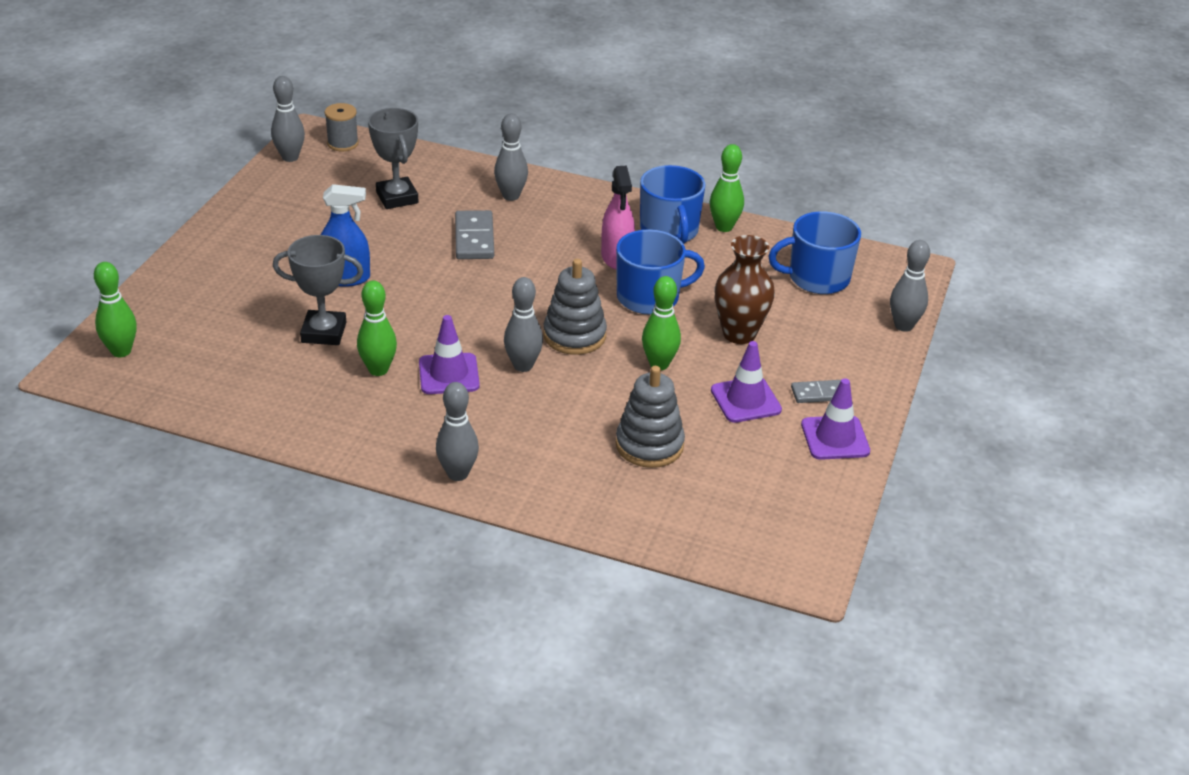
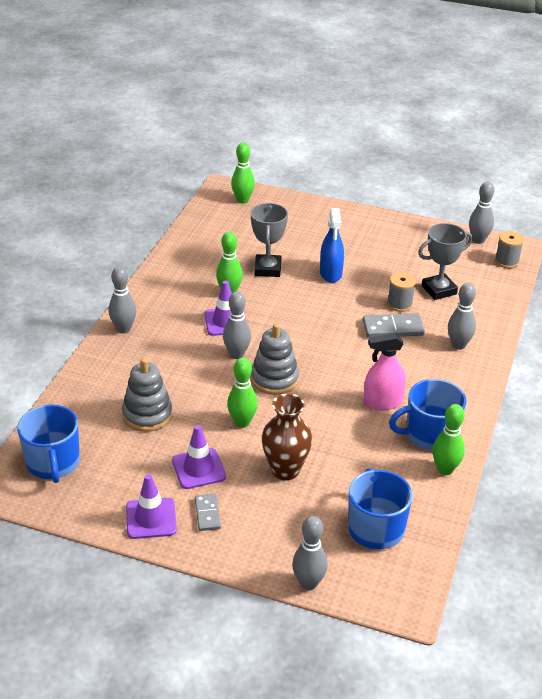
camera: 90 degrees right, 0 degrees up
blue mug [616,229,705,314] -> blue mug moved to [17,405,80,483]
none -> grey spool [387,272,416,312]

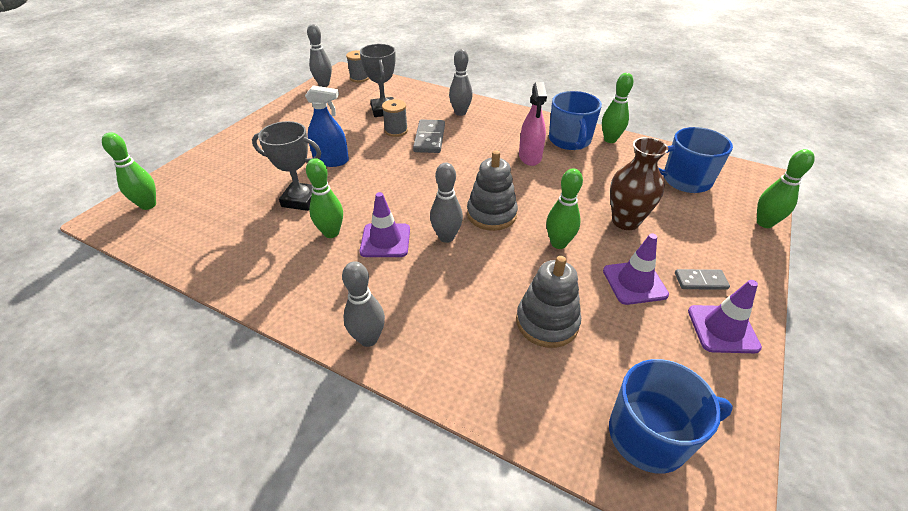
camera: 80 degrees left, 5 degrees up
grey bowling pin [292,516,328,590] -> green bowling pin [757,149,815,228]

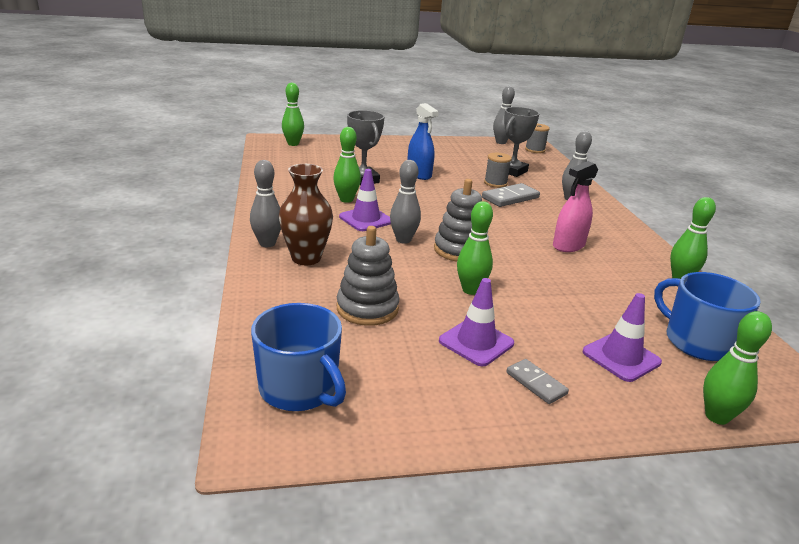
camera: 50 degrees right, 15 degrees down
blue mug [549,91,602,150] -> none
brown vase [610,137,668,230] -> brown vase moved to [279,164,333,265]
purple traffic cone [688,280,762,353] -> purple traffic cone moved to [583,293,662,382]

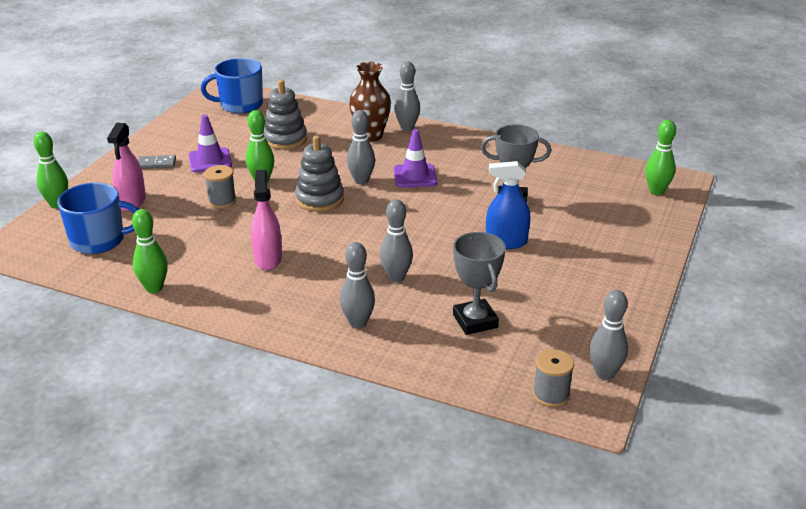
camera: 125 degrees right, 5 degrees up
green bowling pin [333,127,361,203] -> none
grey domino [482,183,540,207] -> grey bowling pin [380,199,413,282]
grey spool [484,153,512,188] -> grey spool moved to [204,165,236,209]
purple traffic cone [583,293,662,382] -> pink spray bottle [107,123,146,211]

